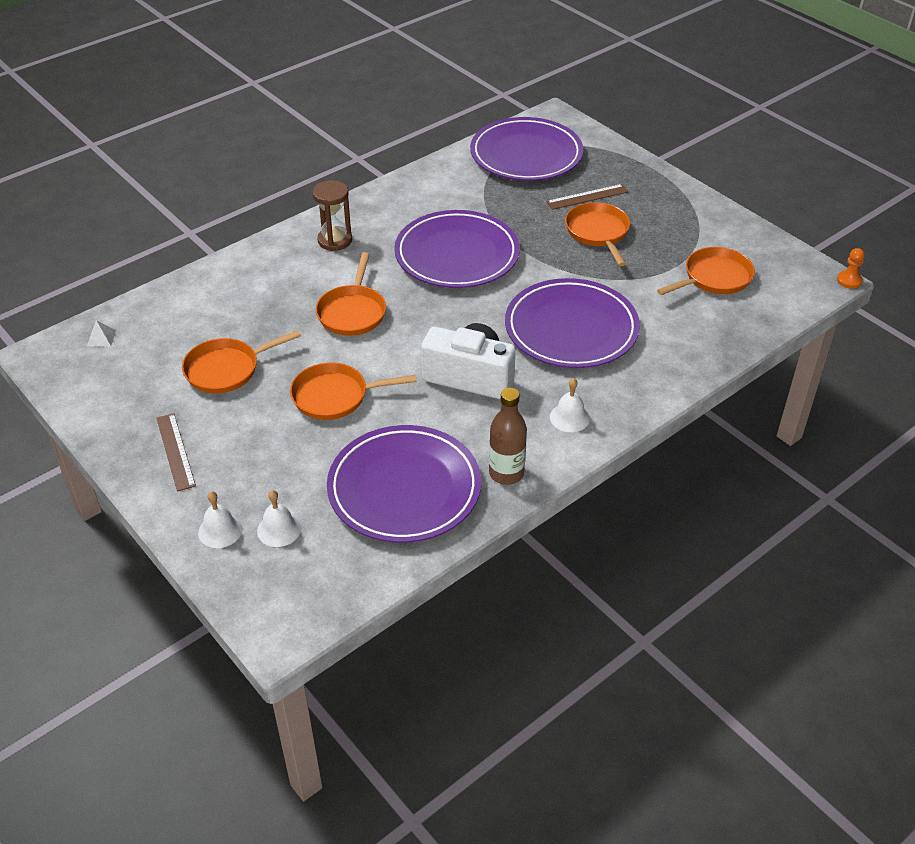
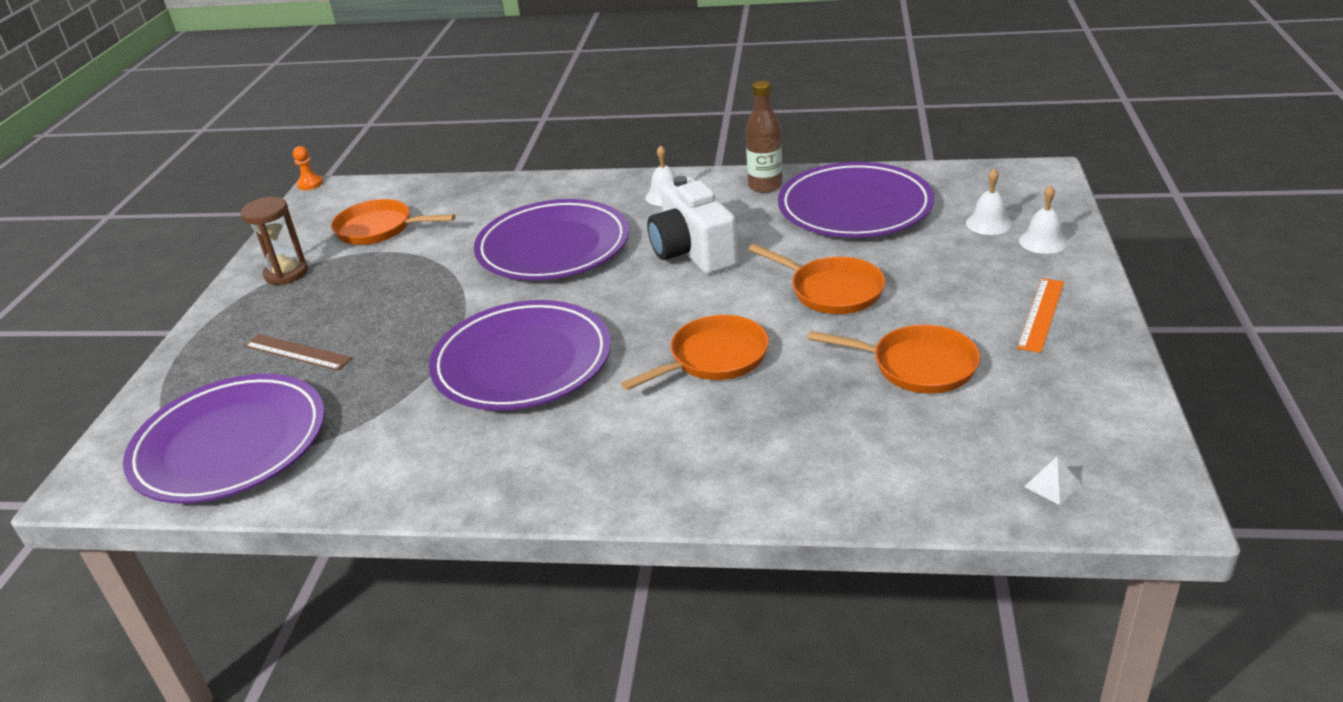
camera: 130 degrees left, 10 degrees down
brown ruler [156,413,196,491] -> orange ruler [1017,278,1064,353]
brown hourglass [313,180,352,251] -> brown hourglass moved to [241,197,308,285]
orange pan [565,202,630,266] -> none

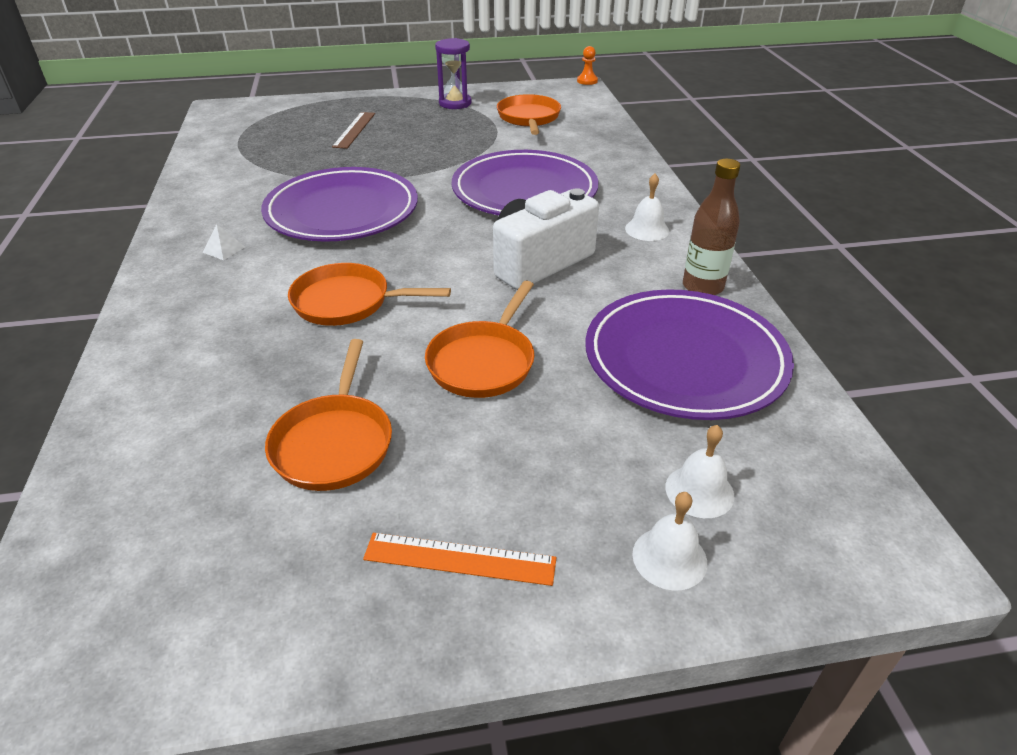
camera: 70 degrees right, 5 degrees up
purple plate [123,374,325,504] -> none
brown hourglass [241,197,308,285] -> purple hourglass [435,38,472,109]
orange pan [621,315,769,390] -> orange pan turned 150 degrees clockwise [288,263,451,326]
white pyramid [1024,456,1081,505] -> white pyramid moved to [202,224,245,260]

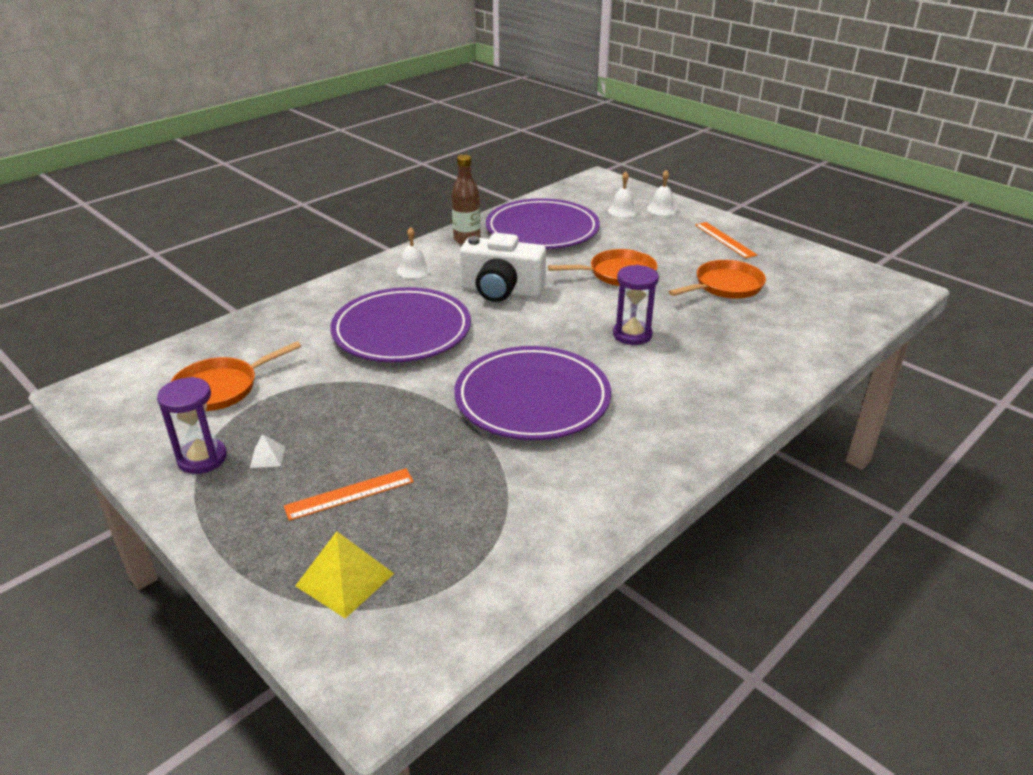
camera: 125 degrees left, 5 degrees down
white pyramid [202,224,245,260] -> white pyramid moved to [250,434,285,468]
orange pan [288,263,451,326] -> purple hourglass [613,265,659,345]
brown ruler [332,112,375,149] -> orange ruler [284,468,414,521]
orange pawn [577,46,598,85] -> none
none -> yellow pyramid [295,531,394,619]

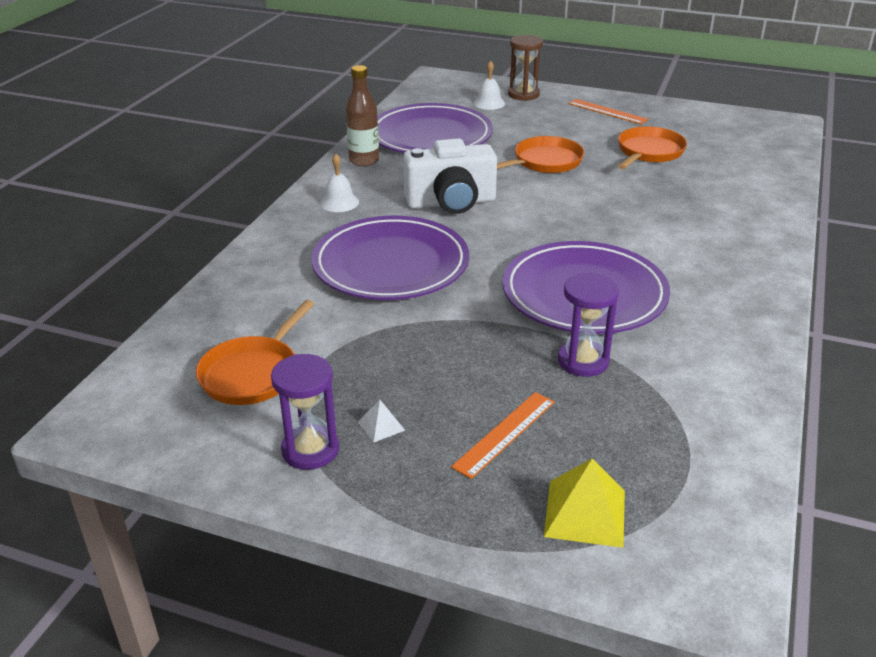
camera: 25 degrees left, 0 degrees up
purple hourglass [613,265,659,345] -> purple hourglass moved to [558,273,619,377]
white bell [647,170,677,215] -> brown hourglass [508,35,543,101]

